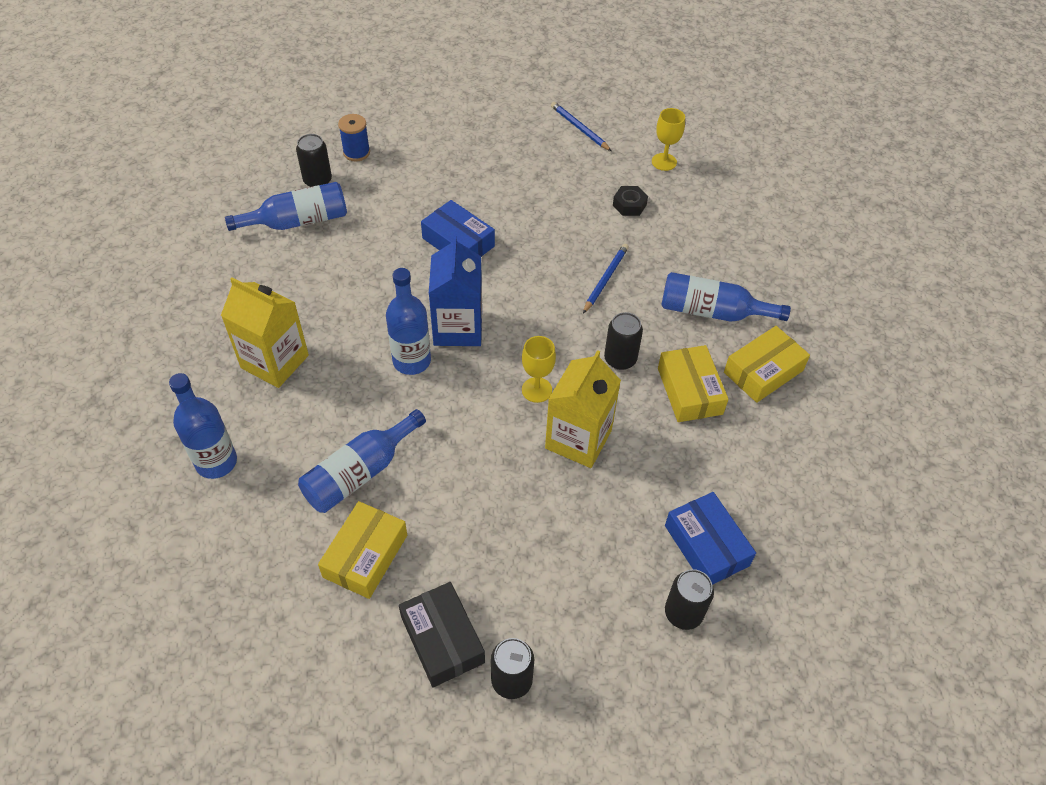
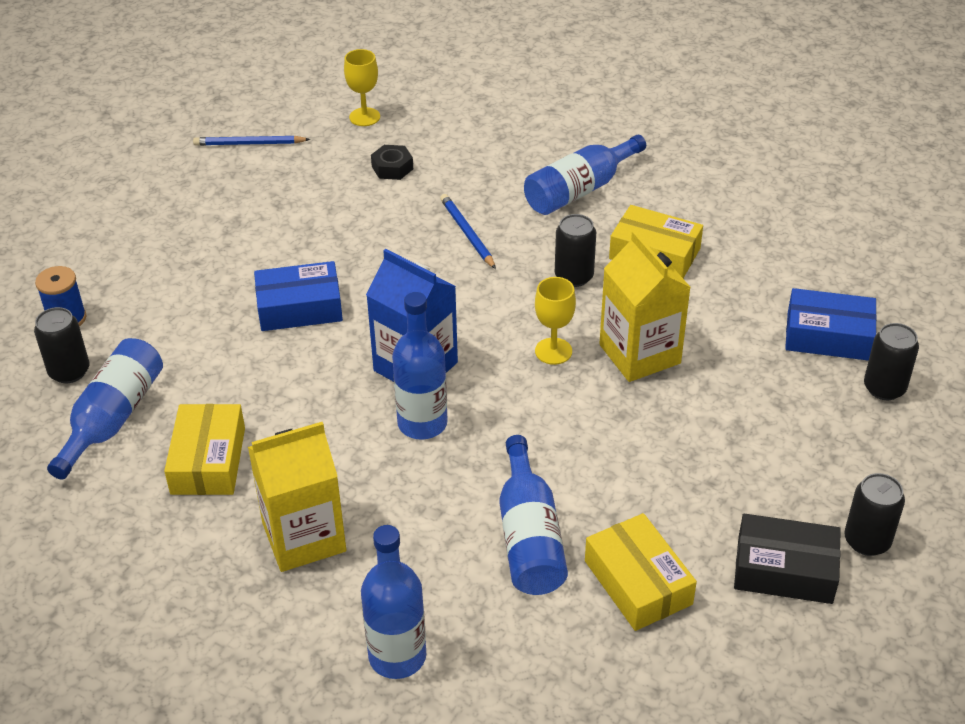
camera: 50 degrees left, 10 degrees down
yellow box [724,326,810,403] -> yellow box moved to [164,404,245,495]

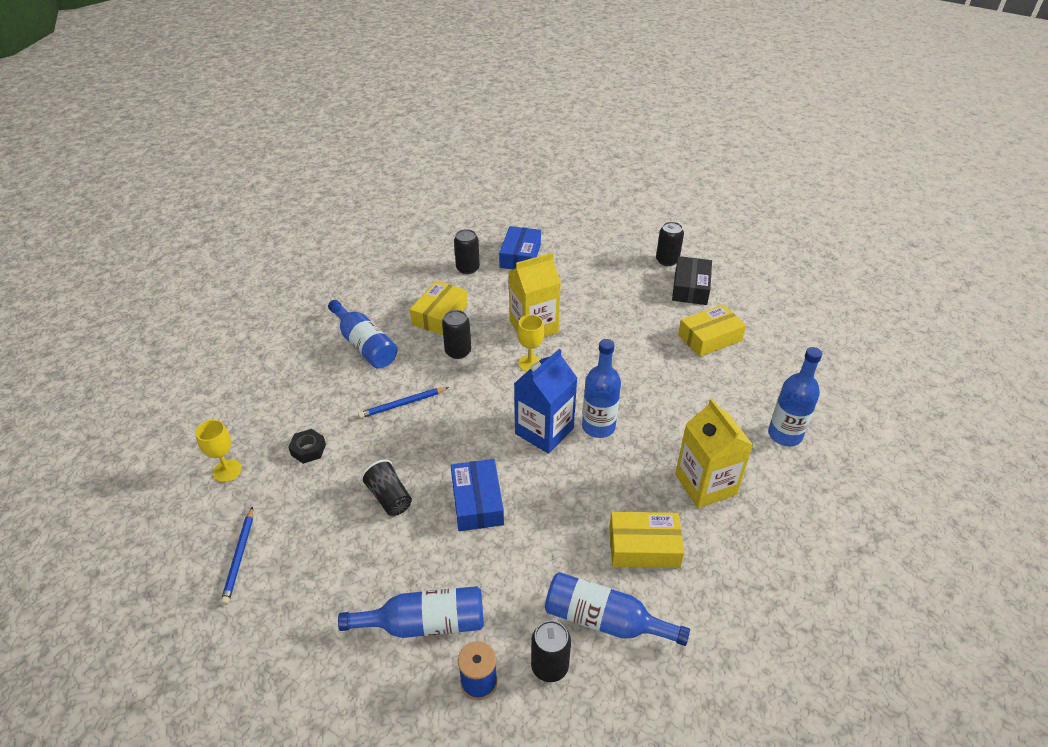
camera: 90 degrees left, 0 degrees up
blue bottle [499,435,568,595] -> blue bottle moved to [338,586,484,638]
black can [864,323,919,400] -> black can moved to [454,229,480,274]
none -> black cup [361,459,412,516]

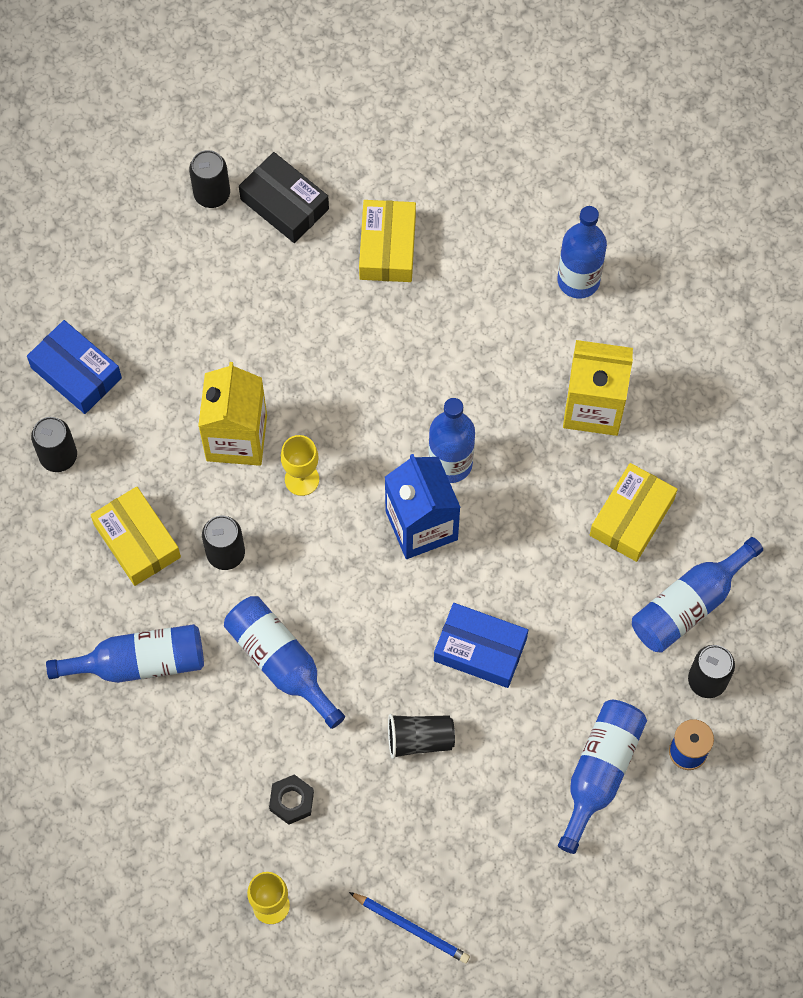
camera: 60 degrees left, 25 degrees up
blue pencil [358,387,449,418] -> blue bottle [224,596,345,729]

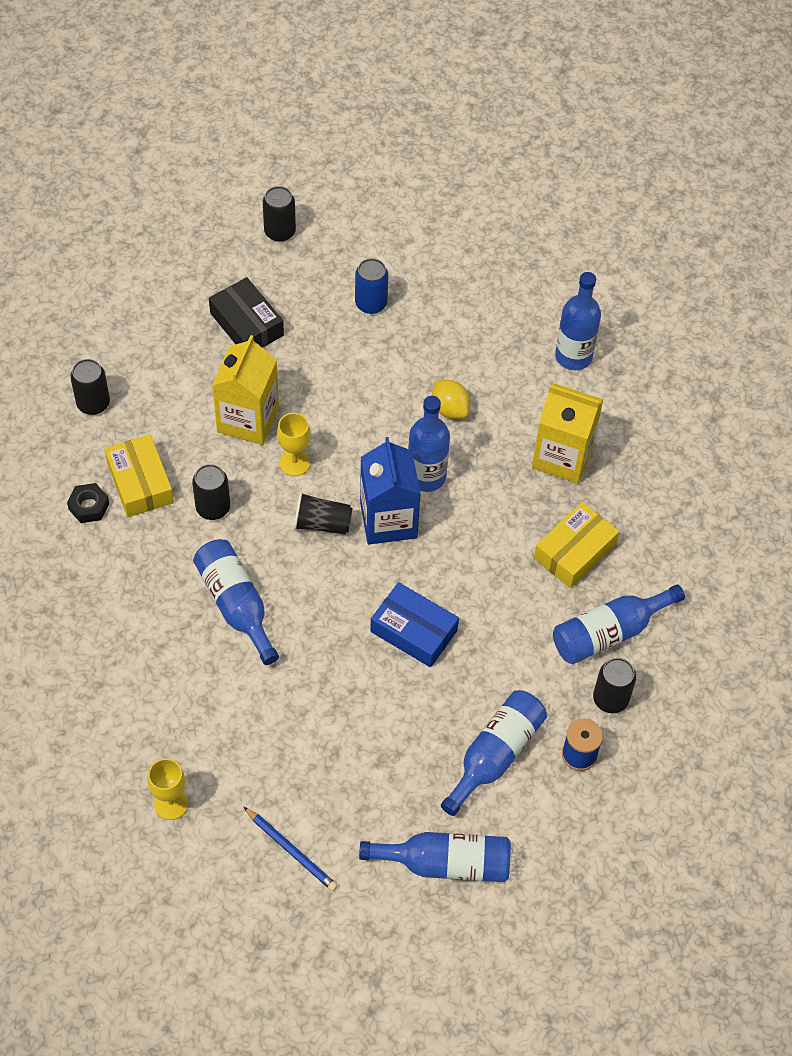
camera: 10 degrees right, 10 degrees down
blue box [27,320,122,414] -> none
blue bottle [46,624,204,683] -> blue bottle moved to [359,832,511,882]
black box [239,152,329,243] -> black box moved to [209,277,284,348]
black nut [269,774,314,825] -> black nut moved to [67,483,109,523]
yellow box [359,200,416,282] -> none
black cup [388,714,455,759] -> black cup moved to [294,492,353,535]
none -> blue can [355,258,388,314]
none -> yellow lemon [432,380,470,419]

